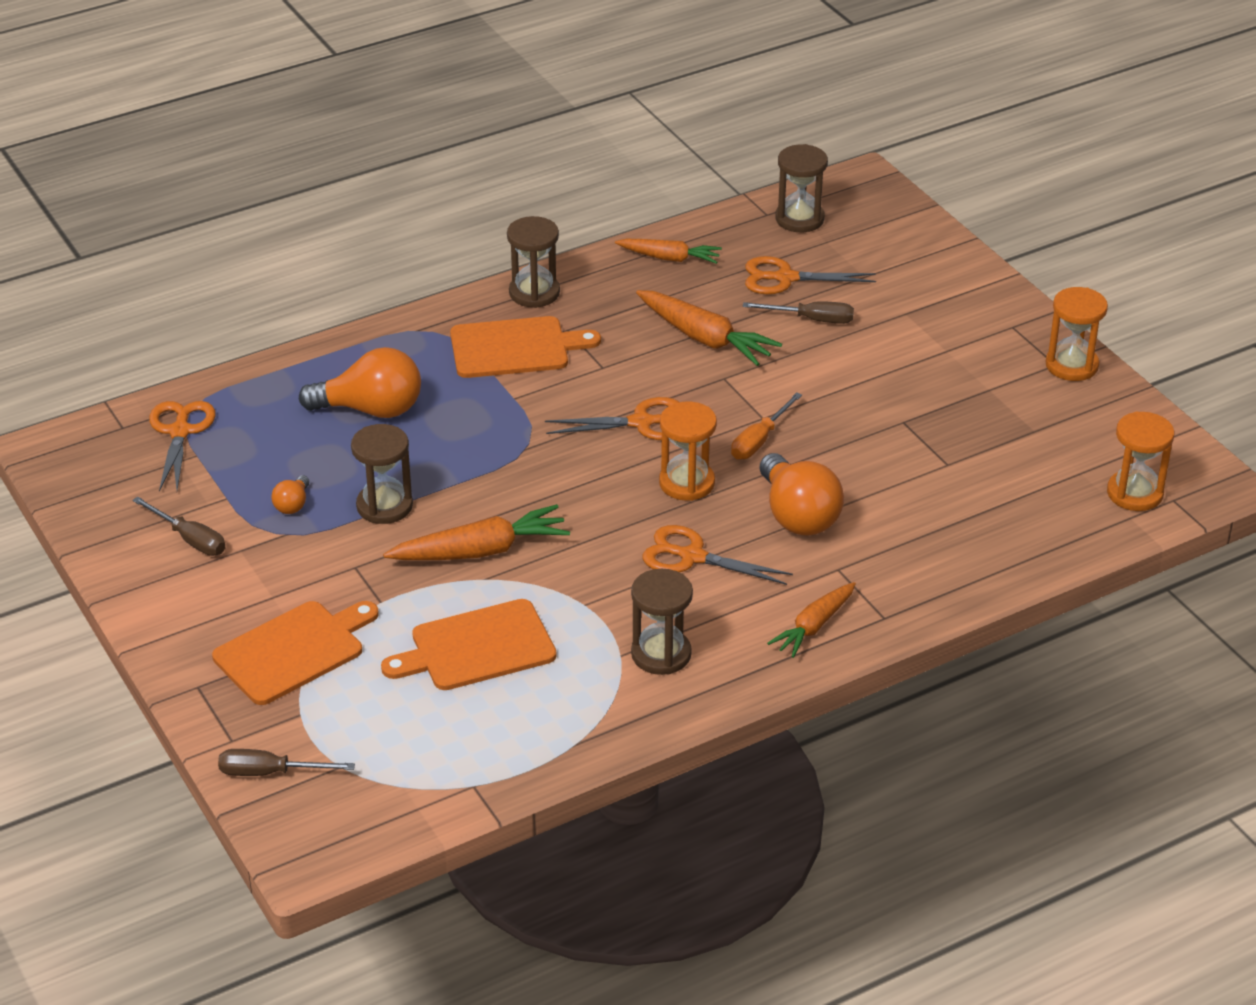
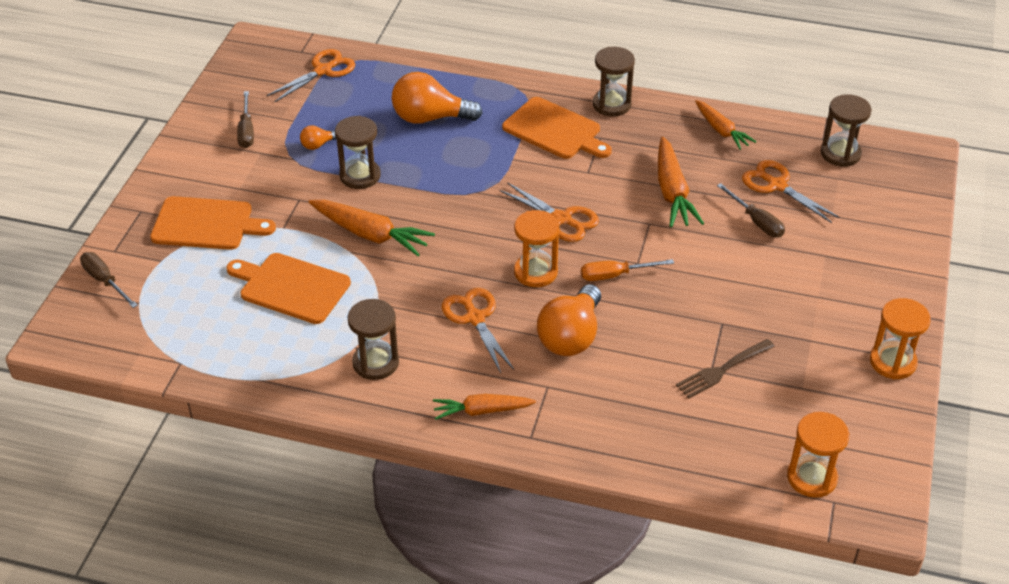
camera: 45 degrees right, 5 degrees up
orange light bulb [299,347,421,418] -> orange light bulb turned 135 degrees clockwise [392,72,483,124]
none -> brown fork [676,339,775,398]

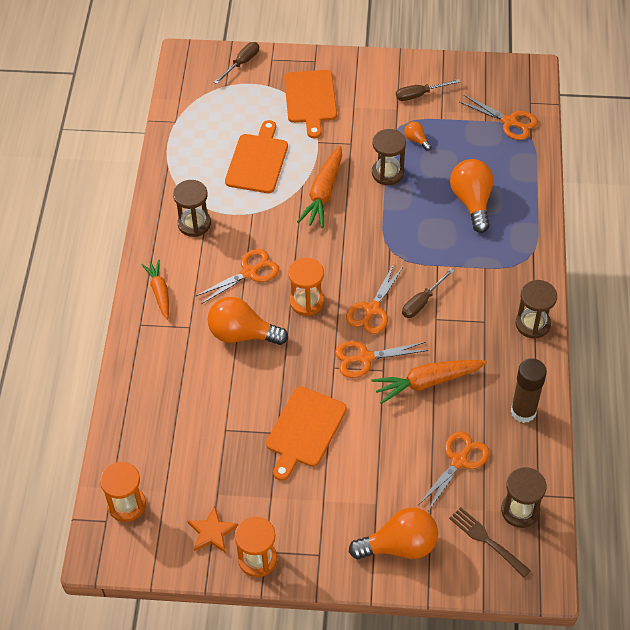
camera: 80 degrees right, 10 degrees up
orange cutting board [502,97,612,159] -> orange cutting board moved to [266,386,347,481]
orange screwdriver [581,259,674,281] -> none
brown fork [676,339,775,398] -> brown fork moved to [449,507,531,577]
orange carrot [695,100,757,150] -> brown glue stick [511,358,547,423]
brown screwdriver [717,183,785,237] -> brown screwdriver moved to [402,269,454,318]
none -> orange star [188,506,238,553]
none -> orange scissors [335,341,429,378]
none -> orange light bulb [349,507,438,559]

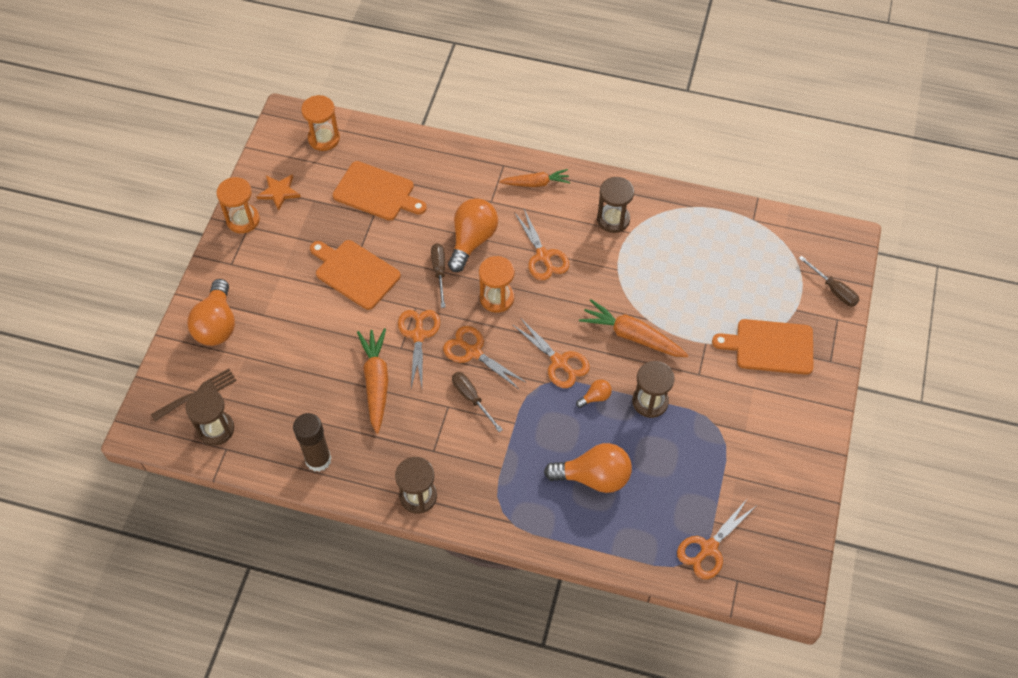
camera: 100 degrees right, 5 degrees up
orange cutting board [225,120,288,193] -> orange cutting board moved to [333,161,427,221]
brown screwdriver [396,79,460,101] -> brown screwdriver moved to [431,243,445,308]
orange light bulb [404,122,432,151] -> orange light bulb moved to [576,379,612,408]
orange scissors [417,431,490,513] -> orange scissors moved to [512,319,590,388]

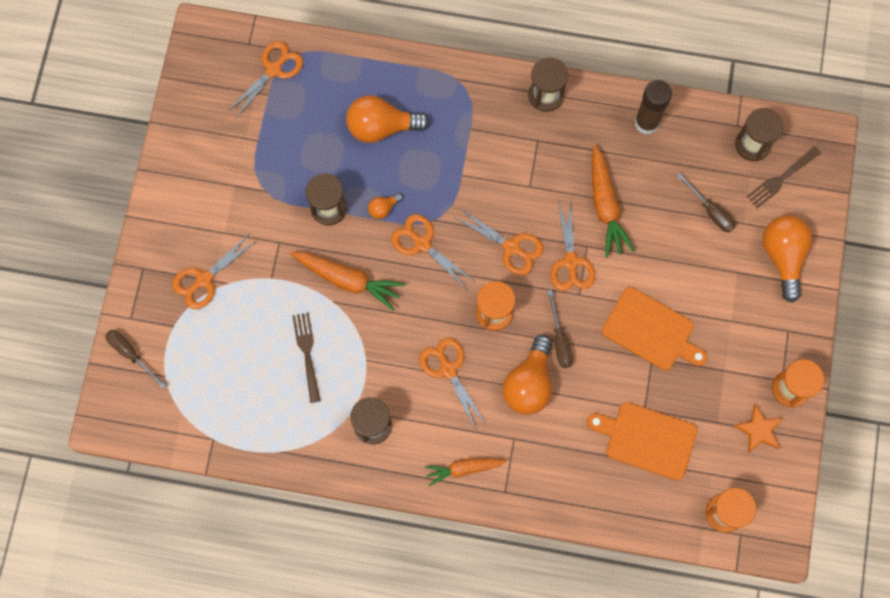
camera: 175 degrees right, 15 degrees up
brown screwdriver [452,372,503,432] -> brown screwdriver moved to [676,173,736,232]
orange cutting board [712,319,813,375] -> orange scissors [172,233,257,309]
none -> brown fork [292,312,321,403]

